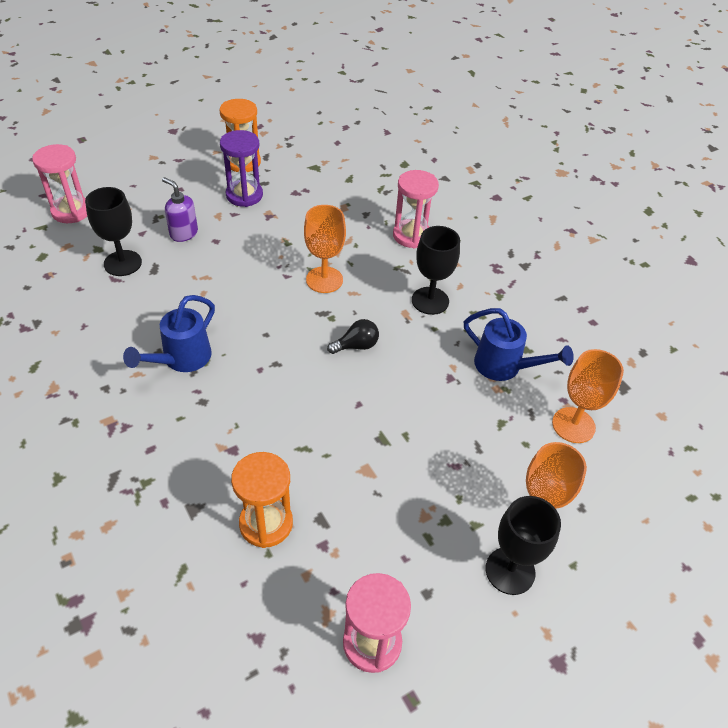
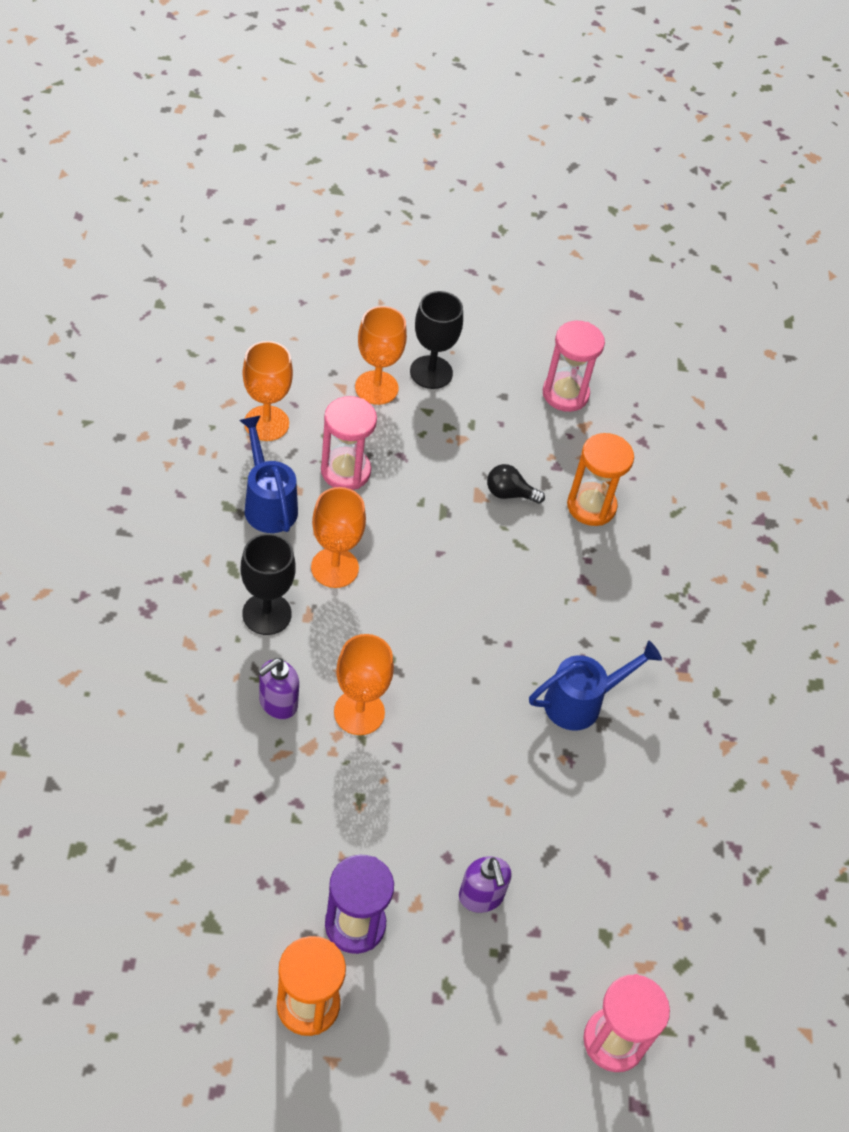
camera: 150 degrees left, 5 degrees up
black goblet [85,187,142,276] -> none
black light bulb [327,319,379,354] -> black light bulb moved to [487,464,545,504]
pink hourglass [393,170,439,248] -> pink hourglass moved to [321,396,377,490]
none -> purple soap dispenser [258,658,299,719]
none -> orange goblet [311,487,366,588]

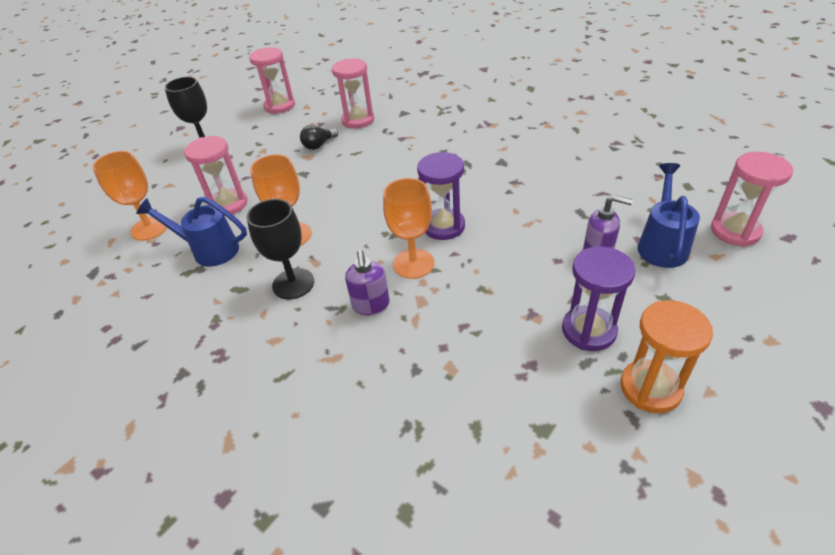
camera: 45 degrees left, 10 degrees down
orange goblet [355,306,407,405] -> none
blue watering can [529,641,662,730] -> blue watering can moved to [638,163,700,268]
orange hourglass [567,433,634,526] -> pink hourglass [332,58,374,129]
none -> purple hourglass [417,152,465,240]

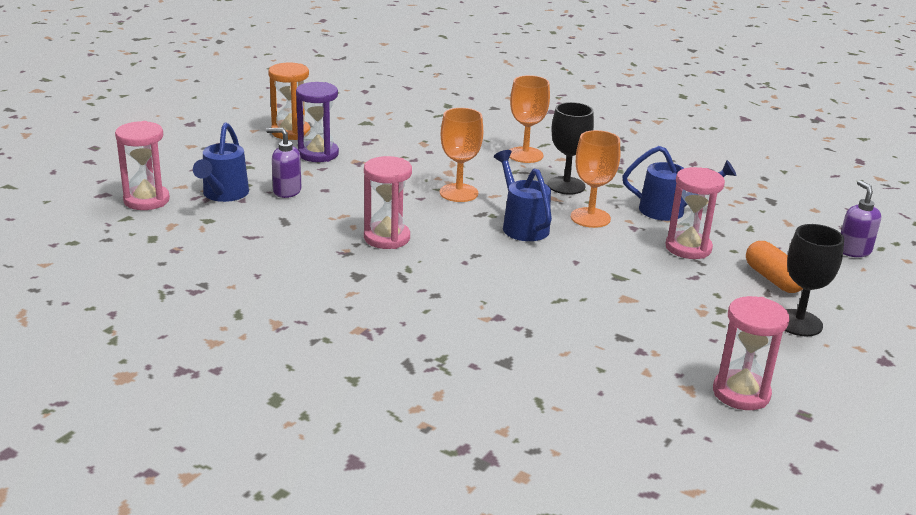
camera: 170 degrees right, 15 degrees down
orange goblet [92,151,167,241] -> orange goblet moved to [509,75,550,163]
black light bulb [300,125,338,150] -> none
pink hourglass [332,58,374,129] -> pink hourglass moved to [364,156,412,249]
purple soap dispenser [345,250,390,315] -> purple soap dispenser moved to [841,180,881,257]
purple hourglass [417,152,465,240] -> none
none -> blue watering can [494,150,552,241]
none -> orange capsule [746,241,803,293]

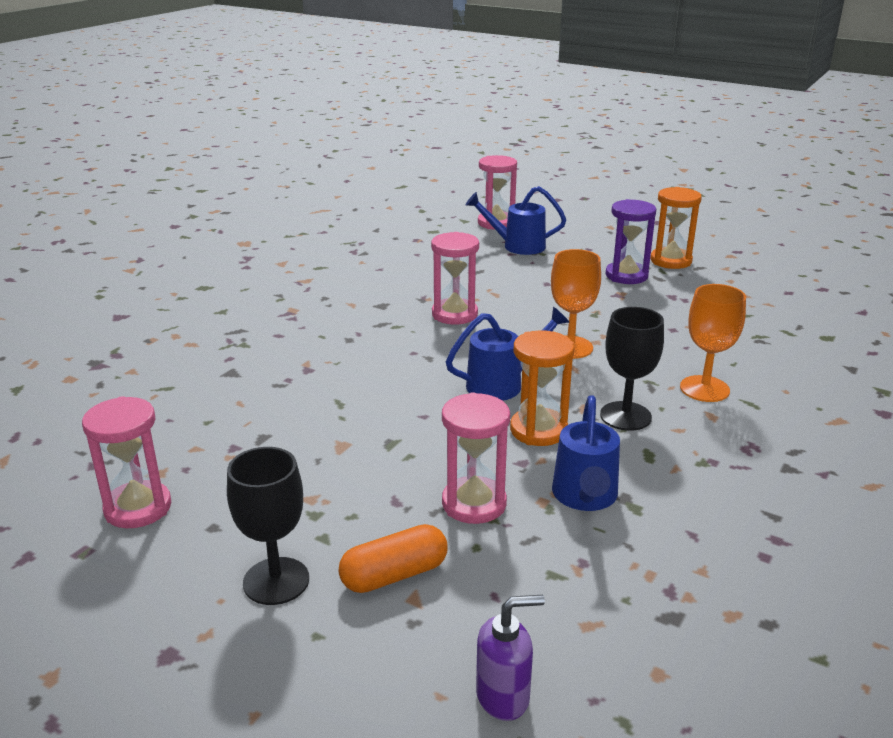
camera: 90 degrees right, 0 degrees up
purple soap dispenser [266,128,301,198] -> none
orange goblet [571,130,620,228] -> orange hourglass [510,330,574,446]

